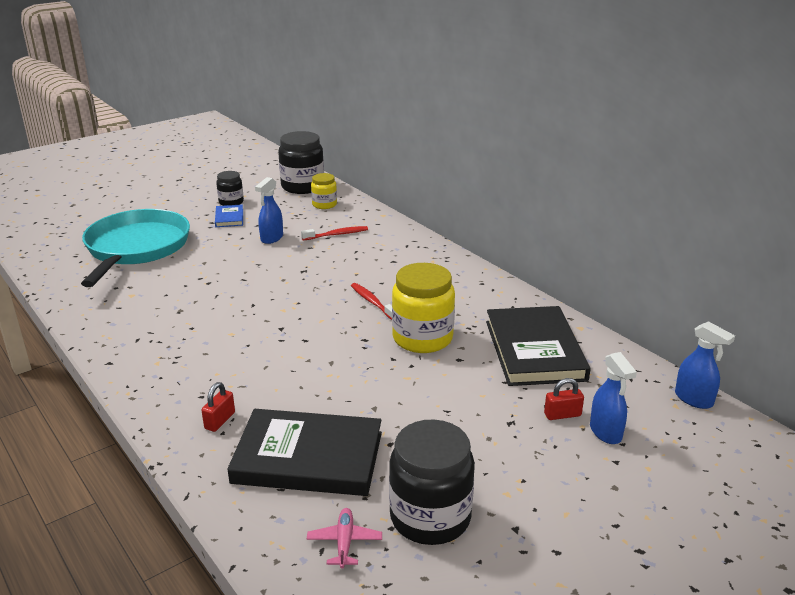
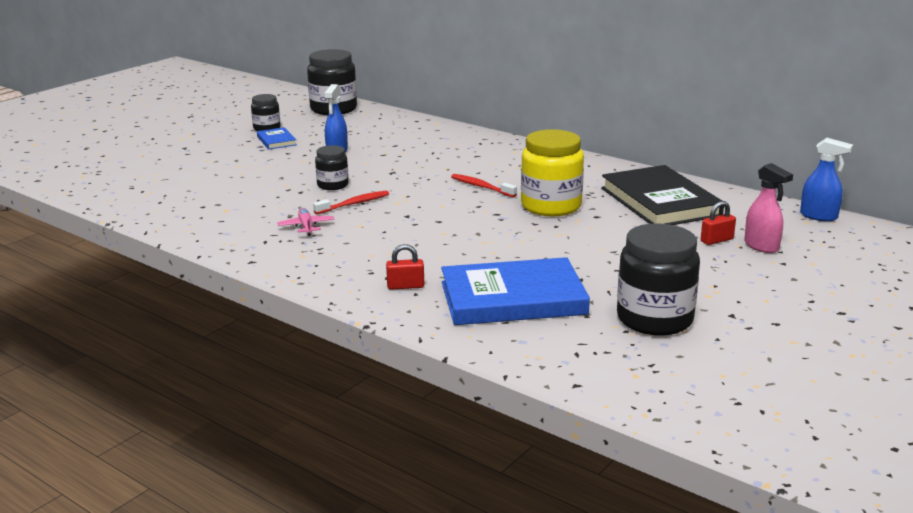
camera: 15 degrees left, 5 degrees down
turquoise pan [81,209,190,287] -> none
red padlock [201,382,235,432] -> red padlock turned 75 degrees clockwise [386,244,424,290]
black book [227,409,382,496] -> blue book [441,257,590,325]
red toothbrush [301,226,368,240] -> red toothbrush moved to [313,190,389,214]
pink plane [307,508,382,569] -> pink plane moved to [277,208,334,236]
yellow jar [311,173,337,209] -> none
blue spray bottle [590,352,637,444] -> pink spray bottle [744,163,793,253]
none -> black jar [315,145,349,190]

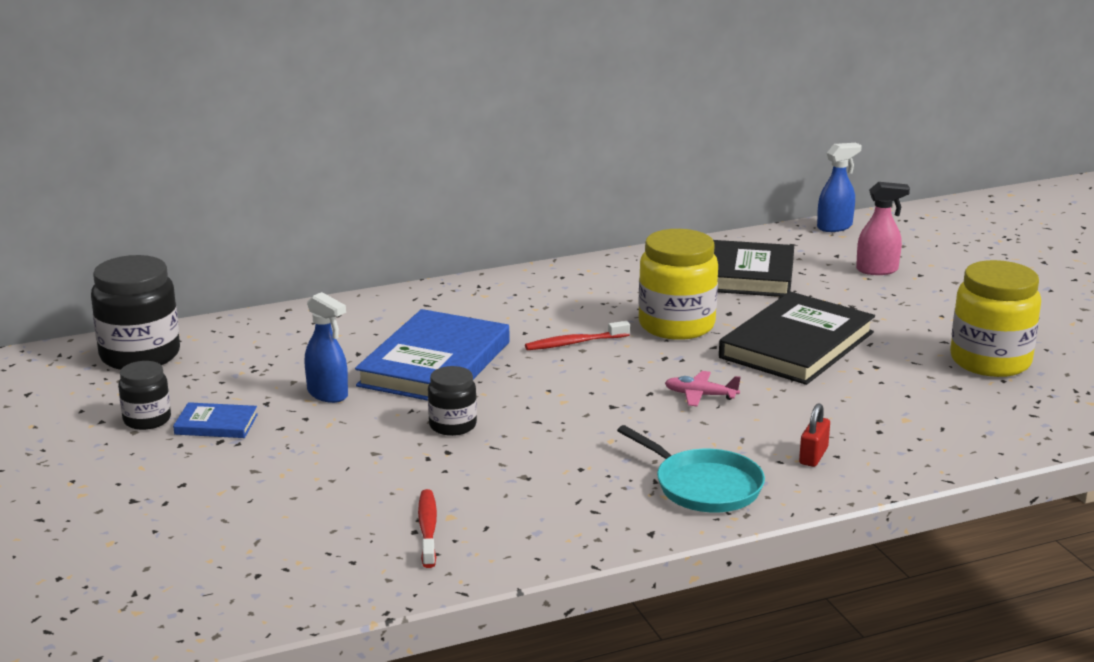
camera: 60 degrees left, 0 degrees up
pink plane [277,208,334,236] -> pink plane moved to [665,371,741,406]
red toothbrush [313,190,389,214] -> red toothbrush moved to [418,489,437,568]
blue book [441,257,590,325] -> blue book moved to [355,309,509,401]
black jar [617,223,700,336] -> yellow jar [950,260,1041,377]
red padlock [701,201,736,245] -> none
none -> turquoise pan [617,425,765,512]
none -> black book [719,292,875,385]

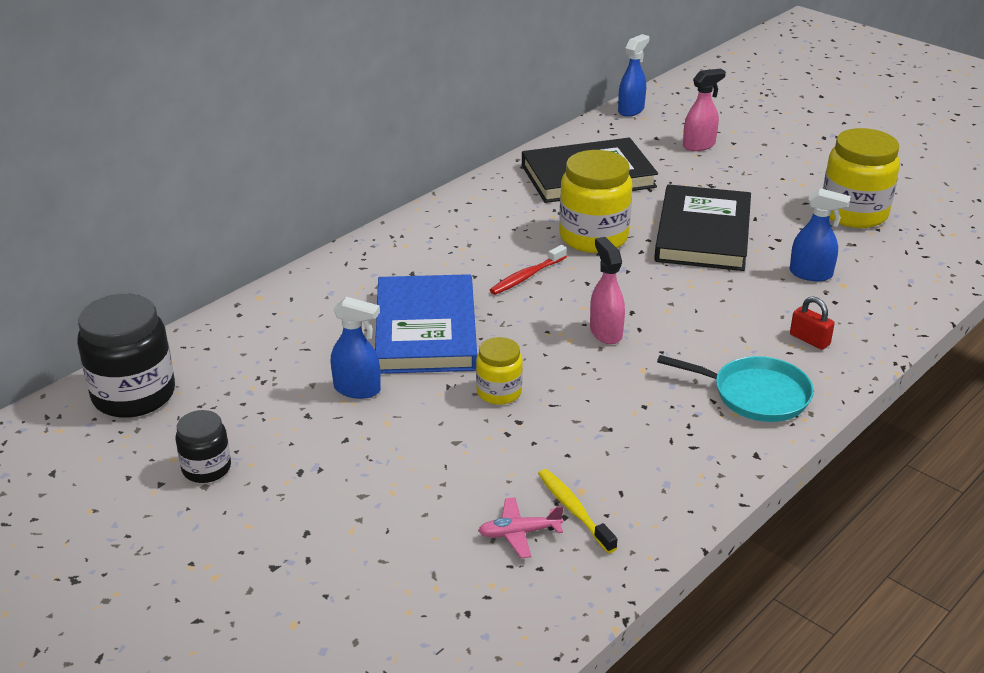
camera: 25 degrees left, 10 degrees up
blue book [173,402,258,438] -> none
red toothbrush [418,489,437,568] -> yellow toothbrush [538,469,617,553]
black jar [428,366,477,436] -> yellow jar [476,337,523,405]
pink plane [665,371,741,406] -> pink plane moved to [478,497,564,558]
red padlock [799,403,830,467] -> red padlock turned 45 degrees counterclockwise [790,296,835,350]
none -> pink spray bottle [590,237,625,344]
none -> blue spray bottle [790,188,851,281]

